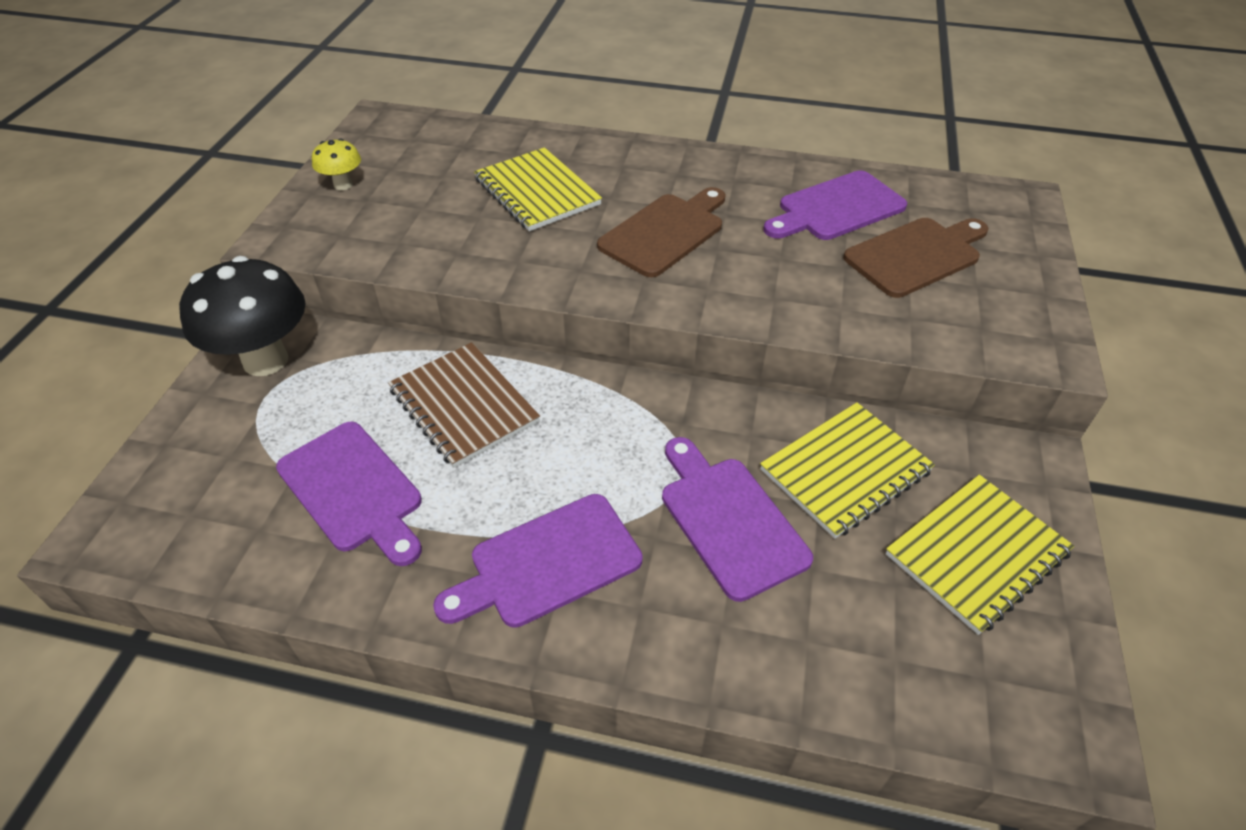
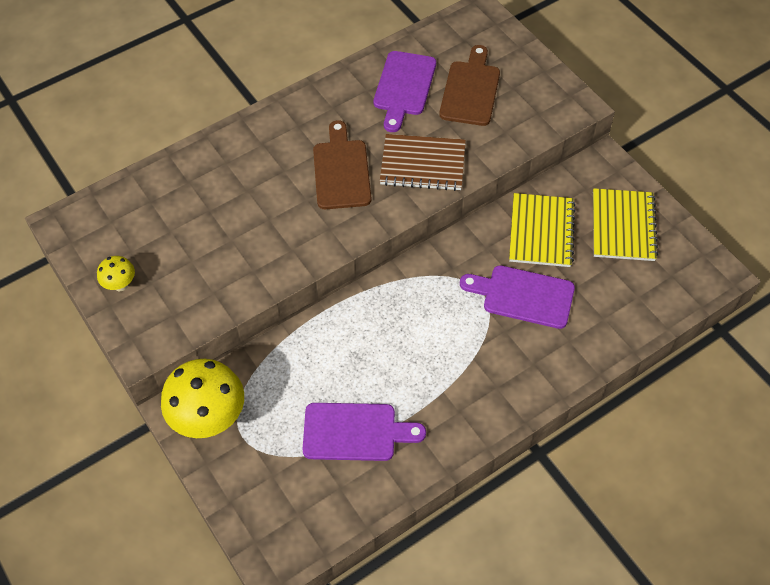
camera: 45 degrees left, 10 degrees up
black mushroom [179,256,306,376] -> yellow mushroom [161,359,244,438]
brown notebook [388,342,540,468] -> brown notebook moved to [380,134,466,191]
purple cutting board [433,494,643,628] -> none
yellow notebook [474,147,602,231] -> none

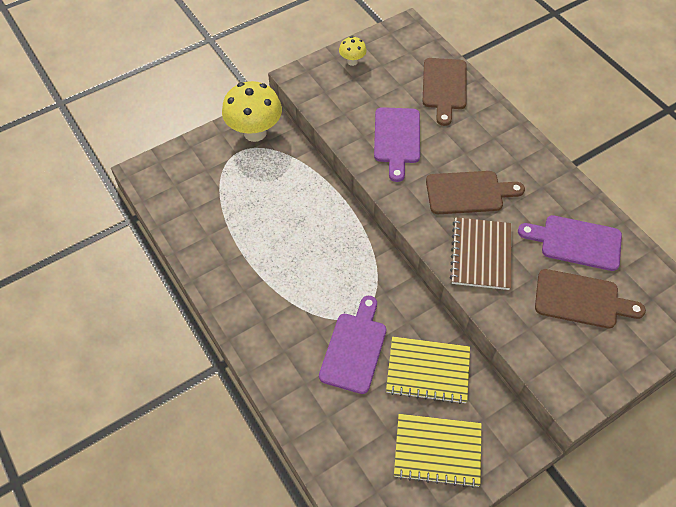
camera: 90 degrees right, 0 degrees up
purple cutting board [302,403,426,461] -> purple cutting board moved to [374,107,420,182]
none -> brown cutting board [423,58,467,126]

